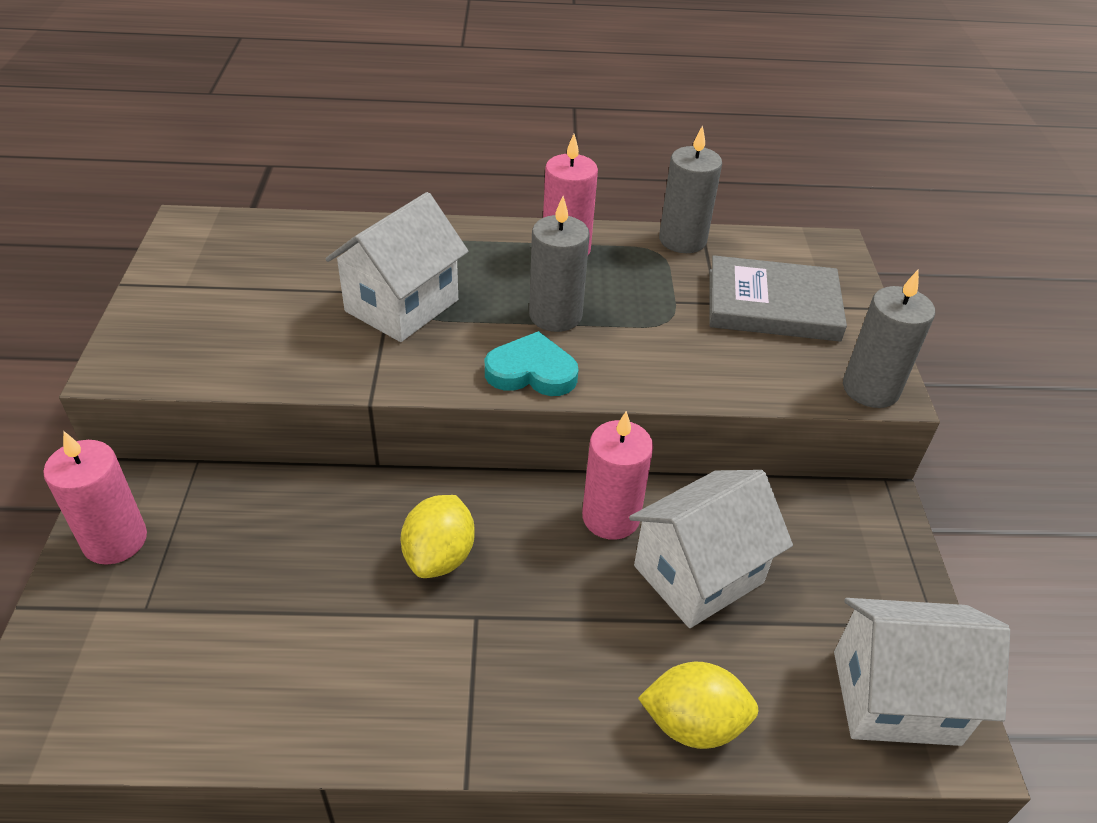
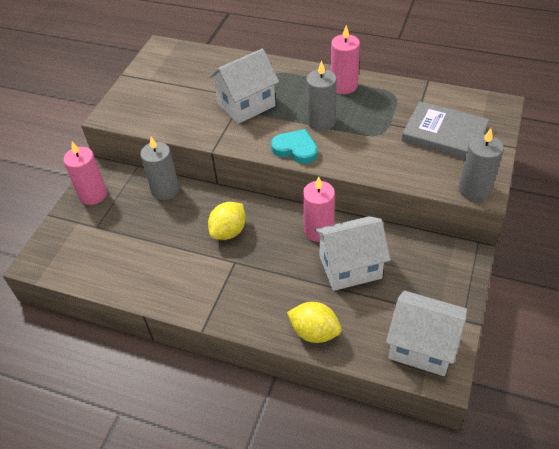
camera: 25 degrees right, 5 degrees up
grey candle [659,125,722,253] -> grey candle moved to [140,137,179,200]

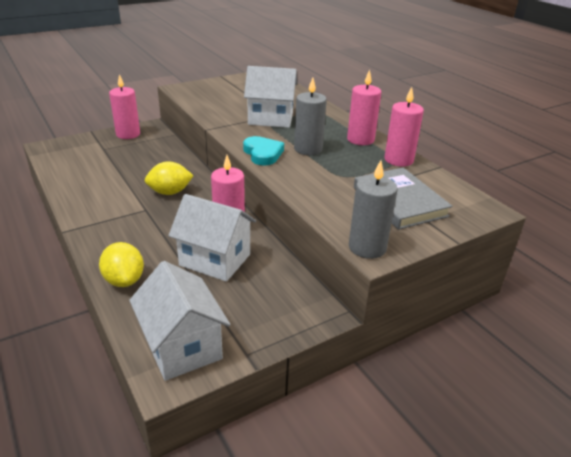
camera: 35 degrees right, 15 degrees down
grey candle [140,137,179,200] -> none
none -> pink candle [385,87,424,167]

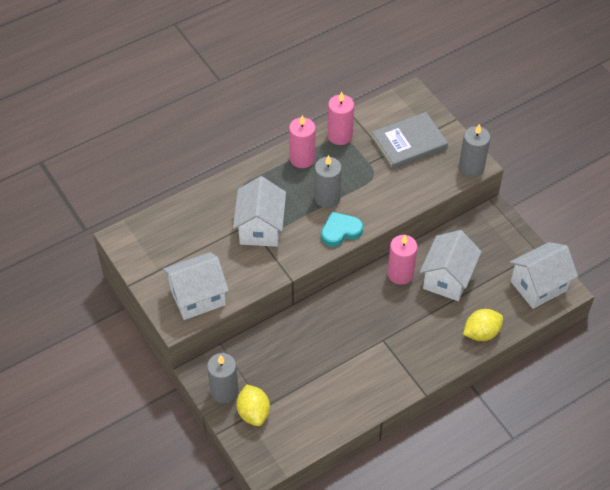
camera: 90 degrees left, 20 degrees up
pink candle [109,74,140,139] -> grey candle [207,353,239,403]
yellow lemon [145,161,194,195] -> yellow lemon moved to [236,384,270,426]
none -> white house [163,252,229,320]

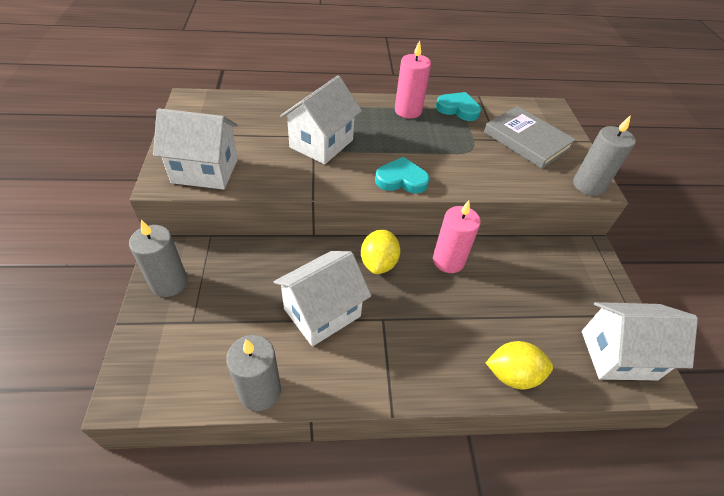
camera: 25 degrees right, 5 degrees down
yellow lemon [236,384,270,426] -> yellow lemon moved to [361,230,400,274]
grey candle [314,155,342,208] -> grey candle moved to [226,335,281,411]
pink candle [328,92,354,145] -> turquoise heart [436,92,481,121]
grey book [371,112,448,170] -> grey book turned 45 degrees clockwise [484,106,576,169]
white house [420,230,482,301] -> white house moved to [274,251,371,347]

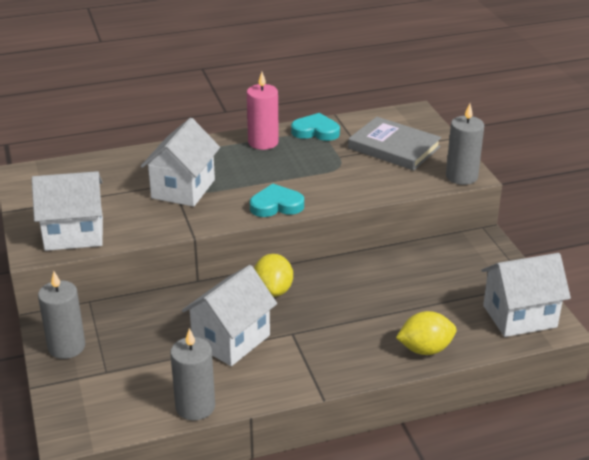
camera: 10 degrees left, 15 degrees down
pink candle [433,201,481,273] -> none

